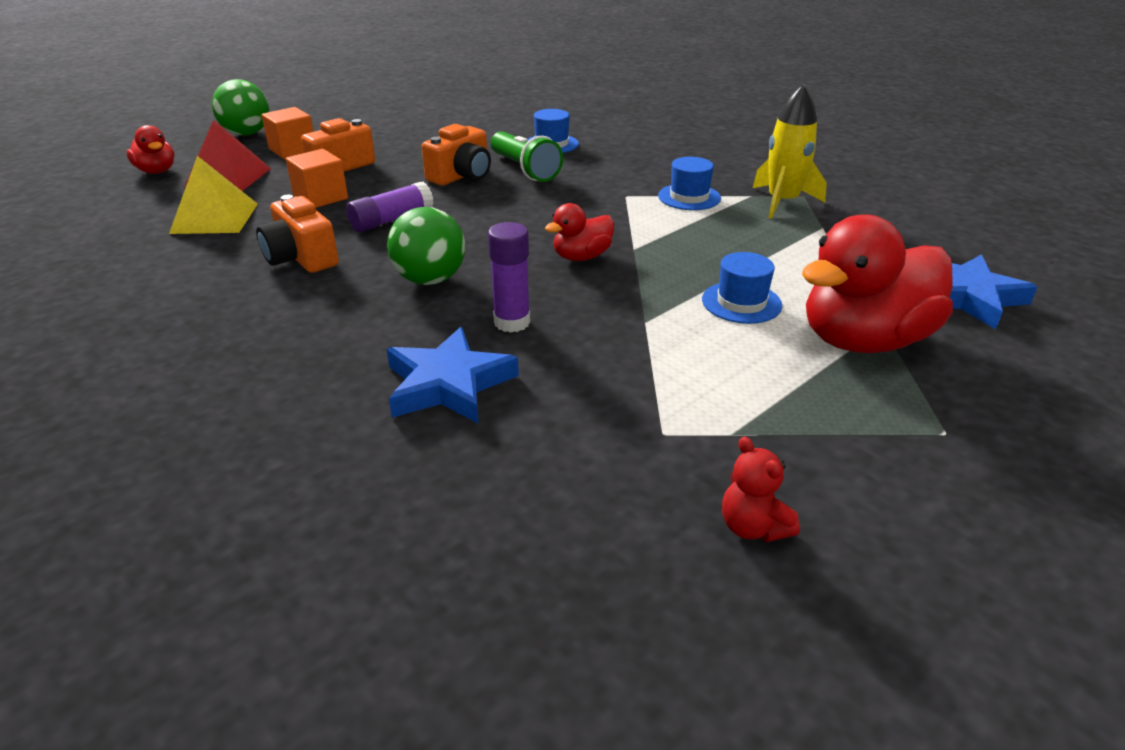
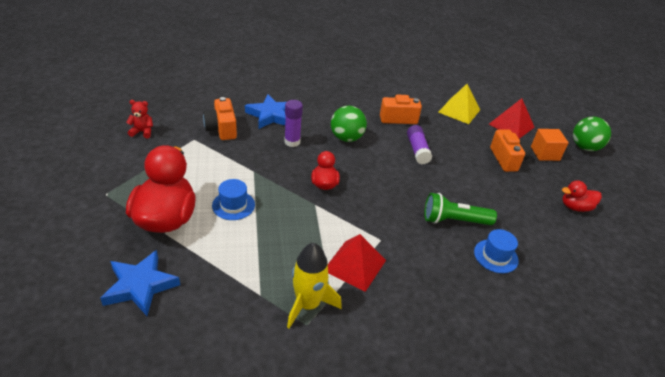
camera: 120 degrees right, 5 degrees up
red duck [126,125,174,174] -> red duck moved to [562,180,602,212]
orange cube [286,149,348,208] -> none
orange camera [422,124,491,186] -> orange camera moved to [203,97,237,140]
blue hat [658,157,721,210] -> red pyramid [328,234,386,292]

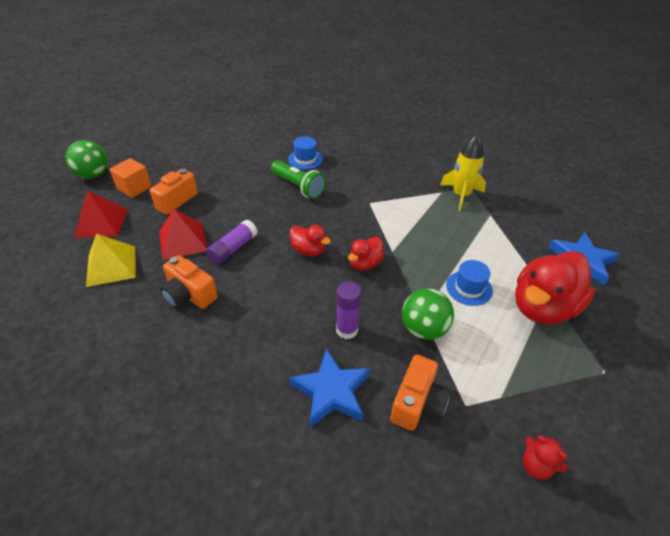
camera: 135 degrees left, 5 degrees up
red pyramid [328,234,386,292] -> red pyramid moved to [159,209,207,260]
green ball [331,106,367,142] -> green ball moved to [402,288,454,340]
red duck [562,180,602,212] -> red duck moved to [290,225,331,256]

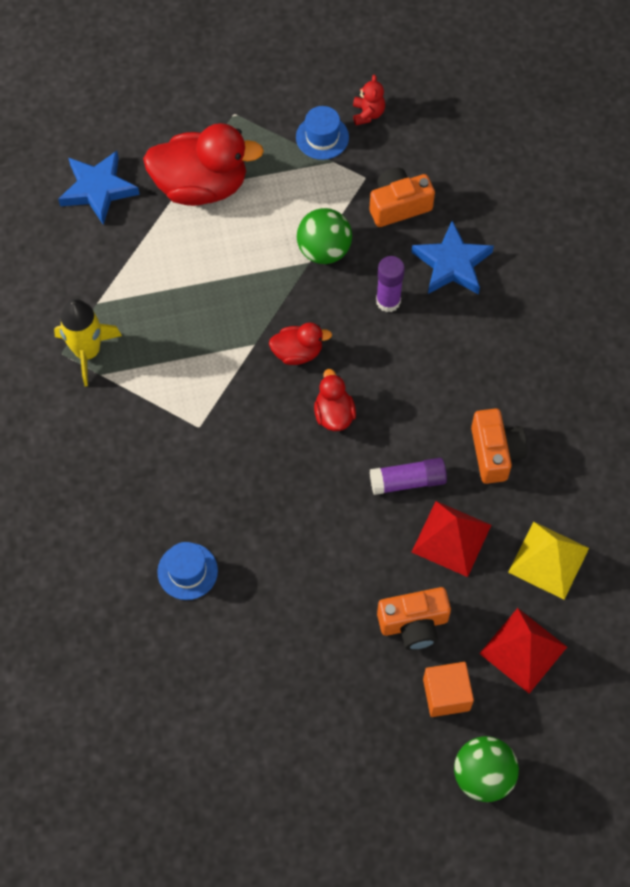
camera: 135 degrees left, 20 degrees up
green flashlight [271,160,326,199] -> none
blue hat [446,260,493,306] -> blue hat moved to [296,106,349,160]

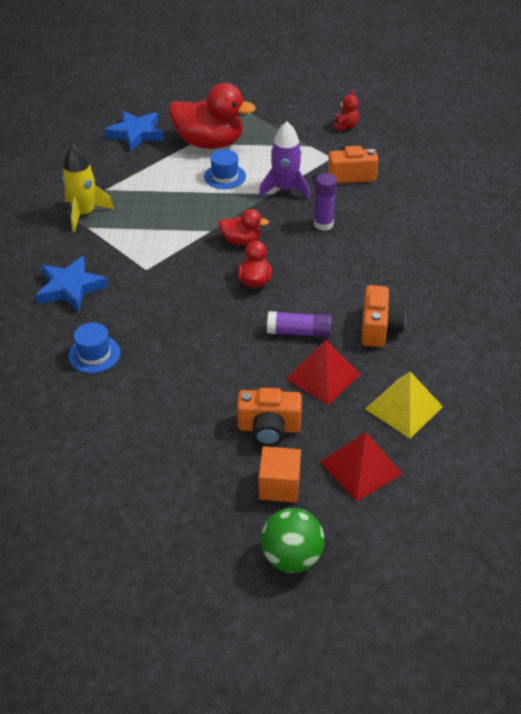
camera: 15 degrees right, 20 degrees down
blue hat [296,106,349,160] -> blue hat moved to [204,149,246,189]
green ball [297,208,352,264] -> purple rocket [259,121,310,200]
blue star [411,221,494,294] -> blue star moved to [36,256,108,312]

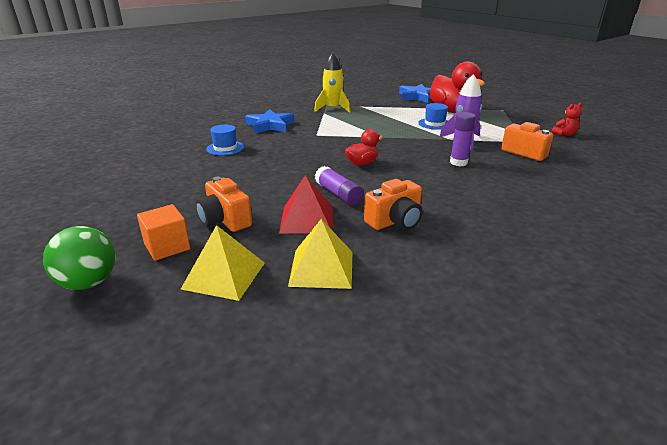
camera: 50 degrees right, 15 degrees down
red duck [218,209,269,245] -> none
red pyramid [320,432,403,502] -> yellow pyramid [181,225,265,301]

